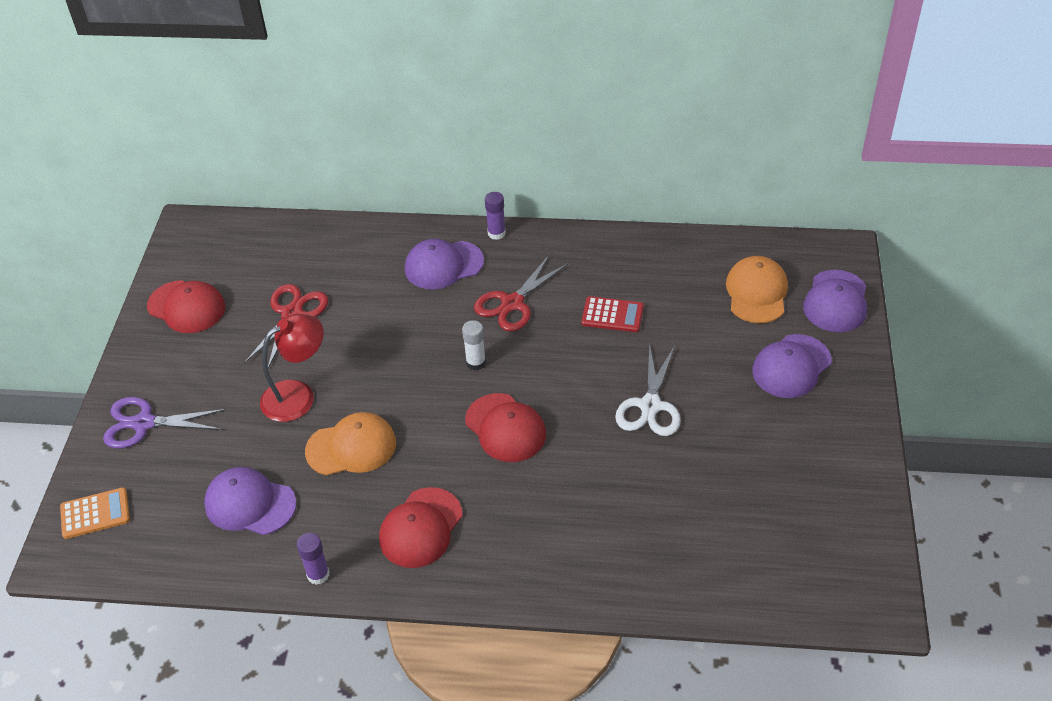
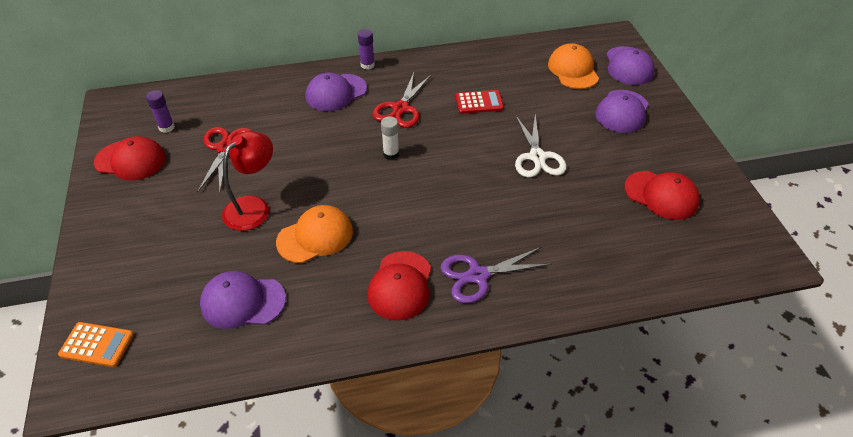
camera: 20 degrees left, 0 degrees up
orange calculator [60,487,130,539] -> orange calculator turned 45 degrees clockwise [58,322,134,367]
purple scissors [103,397,226,449] -> purple scissors moved to [441,247,552,303]
purple glue stick [297,533,330,585] -> purple glue stick moved to [146,90,175,133]
red cap [465,393,546,462] -> red cap moved to [624,171,700,220]

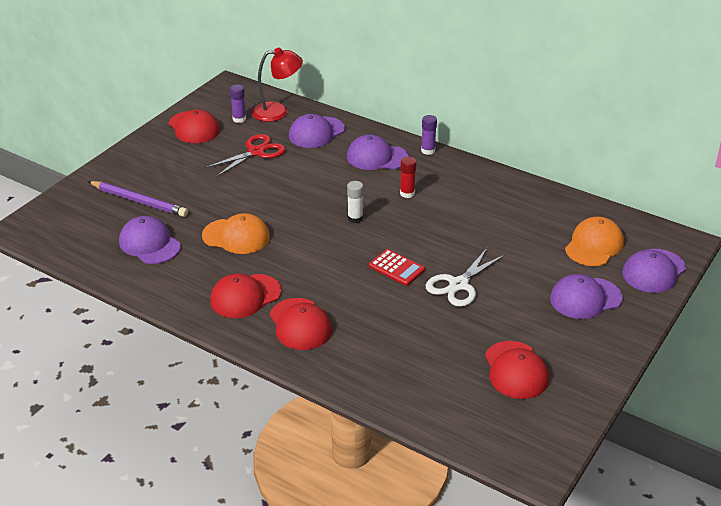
camera: 45 degrees right, 10 degrees down
orange calculator [58,322,134,367] -> none
red lamp [222,131,273,231] -> red lamp moved to [252,48,303,122]
red scissors [372,73,431,128] -> red glue stick [400,157,416,198]
purple scissors [441,247,552,303] -> red cap [270,298,332,350]
red calculator [455,90,504,114] -> red calculator moved to [369,249,425,286]
none -> purple pencil [88,181,188,217]
none -> purple cap [289,114,345,148]

